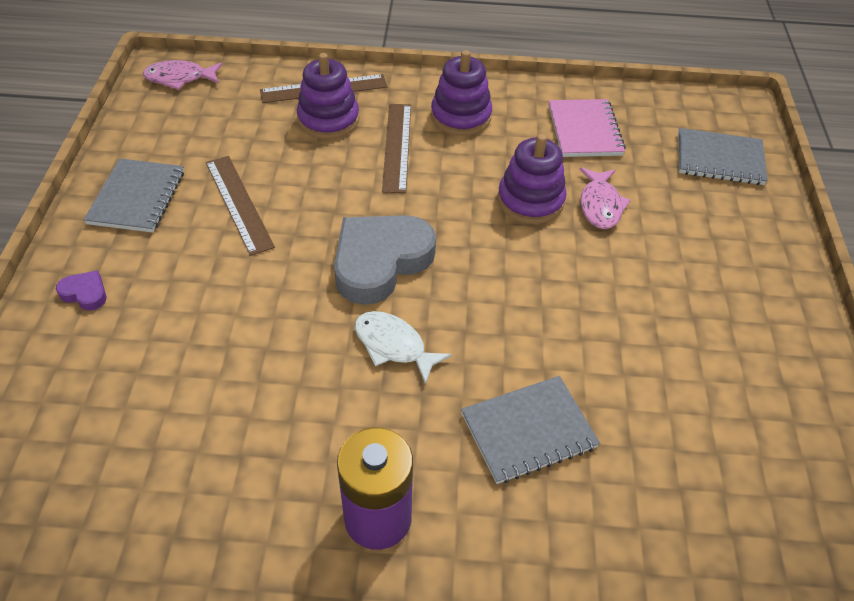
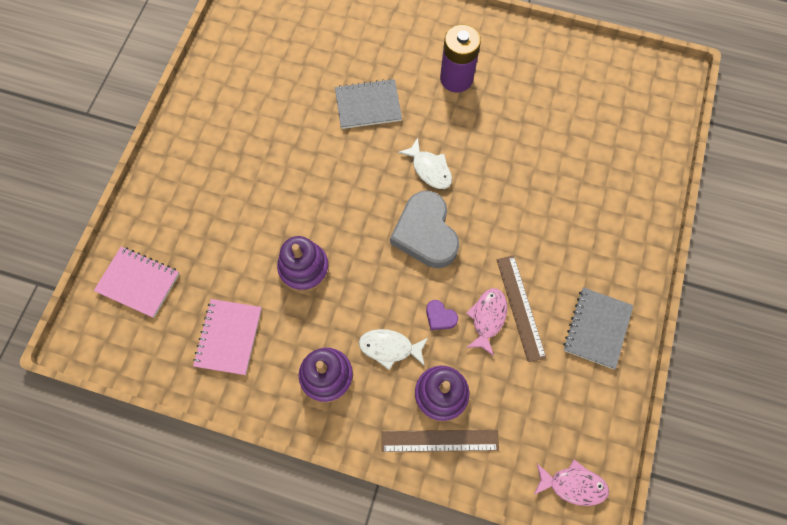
camera: 165 degrees left, 20 degrees up
purple heart [56,270,106,311] -> purple heart moved to [426,300,458,330]
grey heart [334,215,436,305] -> grey heart turned 105 degrees clockwise [390,191,459,268]
brown ruler [382,104,411,193] -> white fish [359,329,429,370]
pink fish [580,167,631,229] -> pink fish moved to [466,288,507,356]
grey notebook [678,128,768,185] -> pink notebook [94,247,180,318]

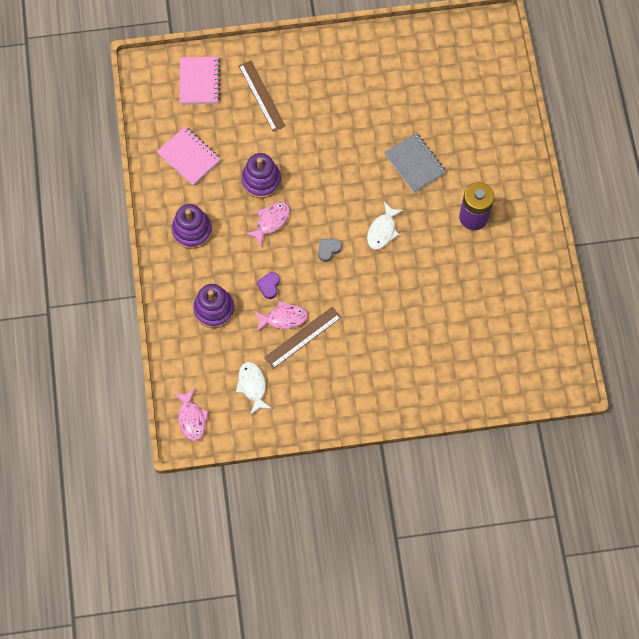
camera: 65 degrees right, 0 degrees up
pink notebook [193,299,262,375] -> pink notebook turned 60 degrees clockwise [157,127,221,186]
white fish [359,329,429,370] -> white fish moved to [236,362,272,415]
brown ruler [381,430,499,452] -> brown ruler moved to [239,60,285,132]
grey heart [390,191,459,268] -> grey heart [318,239,342,262], size x0.43
grey notebook [563,287,633,369] -> none
none -> pink fish [245,202,290,247]

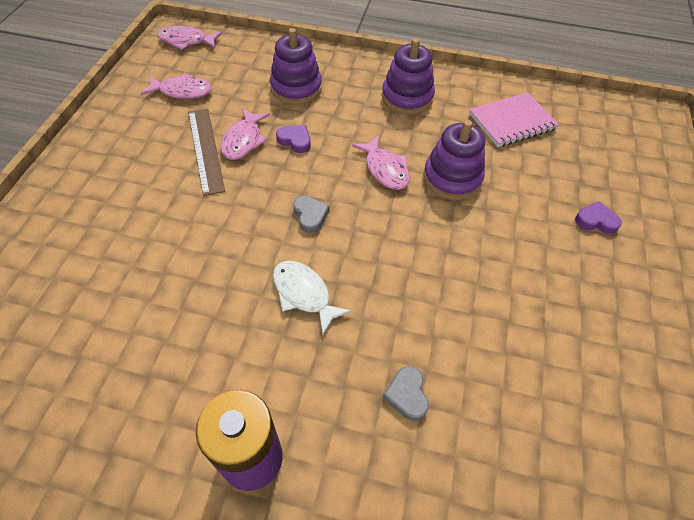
camera: 110 degrees right, 15 degrees down
pink notebook [179,57,220,104] -> none
white fish [236,362,272,415] -> pink fish [141,73,212,99]
brown ruler [239,60,285,132] -> purple heart [575,201,622,234]
grey notebook [384,133,446,193] -> grey heart [383,366,429,421]

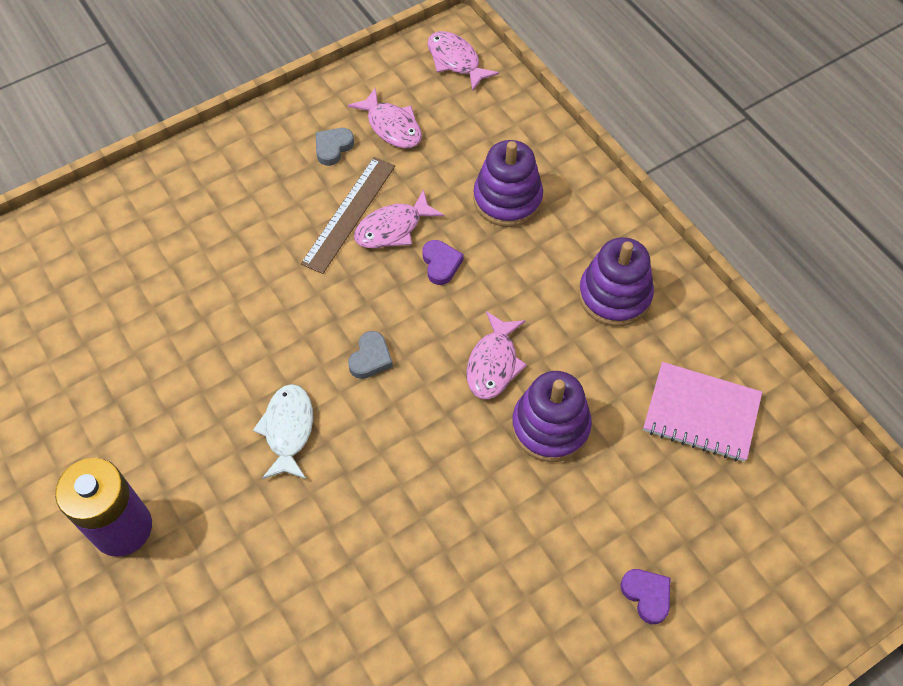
camera: 45 degrees right, 5 degrees up
grey heart [383,366,429,421] -> grey heart moved to [316,128,354,166]

